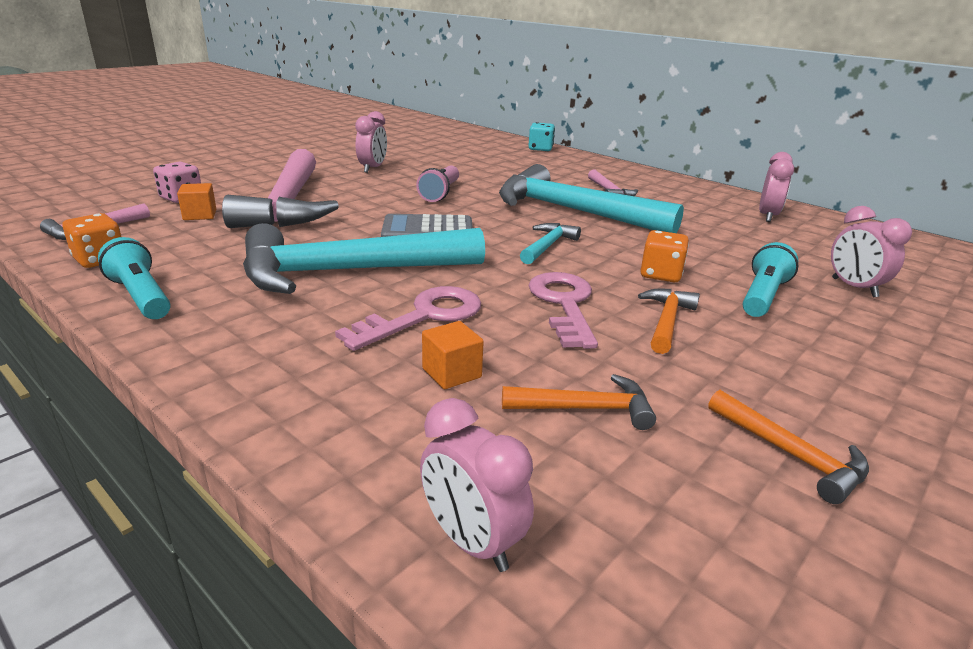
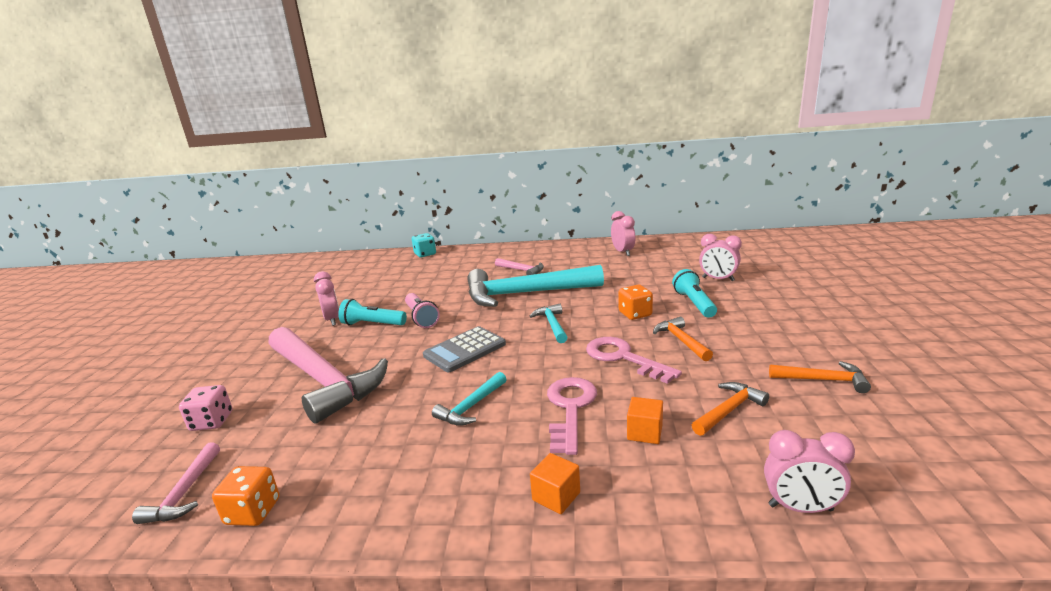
camera: 35 degrees left, 5 degrees down
turquoise flashlight [98,237,171,319] -> turquoise flashlight moved to [338,299,407,325]
orange cube [177,183,216,220] -> orange cube moved to [530,453,580,514]
turquoise hammer [243,223,485,294] -> turquoise hammer [432,372,507,426], size x0.44

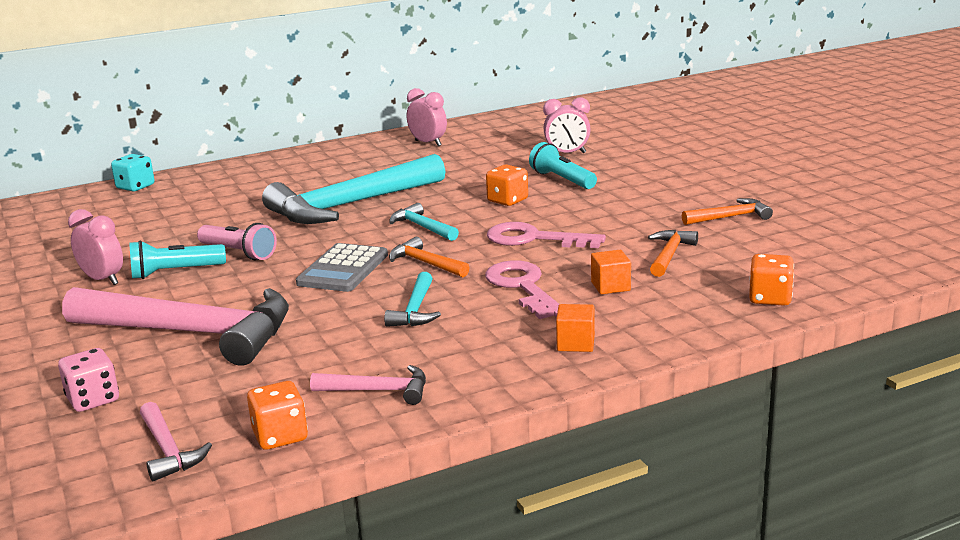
camera: 30 degrees left, 0 degrees up
pink hammer [495,258,544,275] -> pink hammer moved to [310,365,426,405]
orange hammer [653,317,713,361] -> orange hammer moved to [389,237,470,277]
pink clock [764,430,855,513] -> orange dice [749,254,794,306]

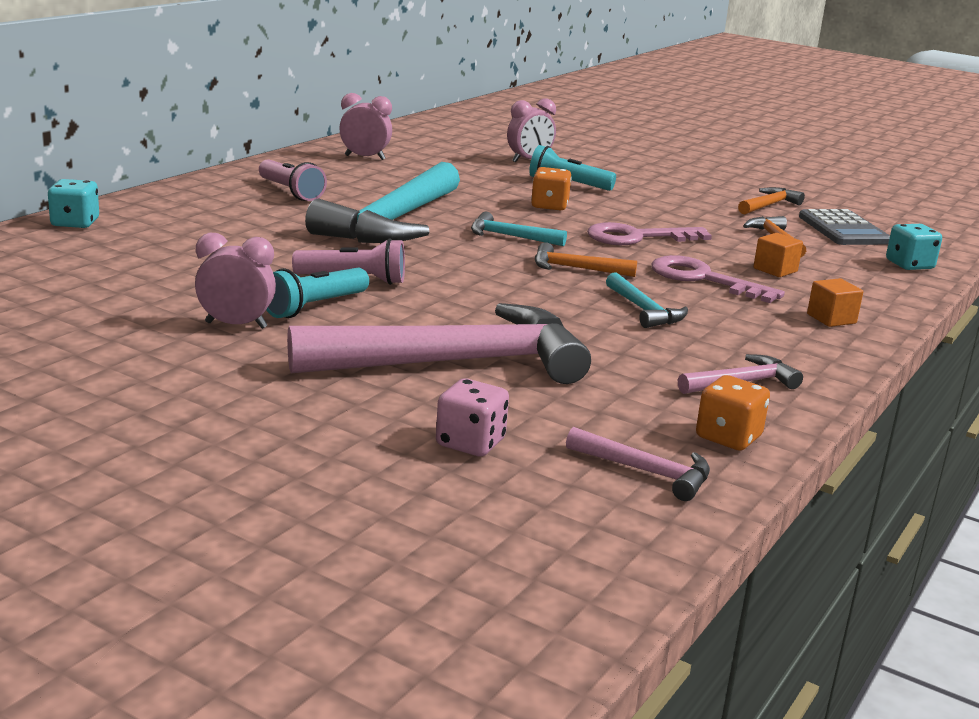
camera: 35 degrees left, 0 degrees up
grey calculator [296,243,388,292] -> grey calculator moved to [799,209,890,245]
orange dice [749,254,794,306] -> turquoise dice [886,224,942,270]
none -> pink flashlight [259,159,327,201]

